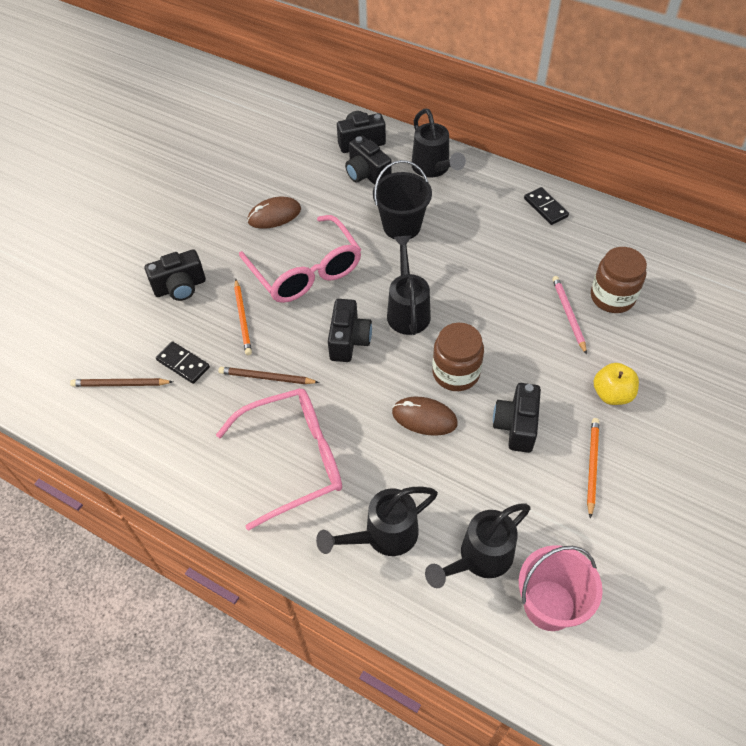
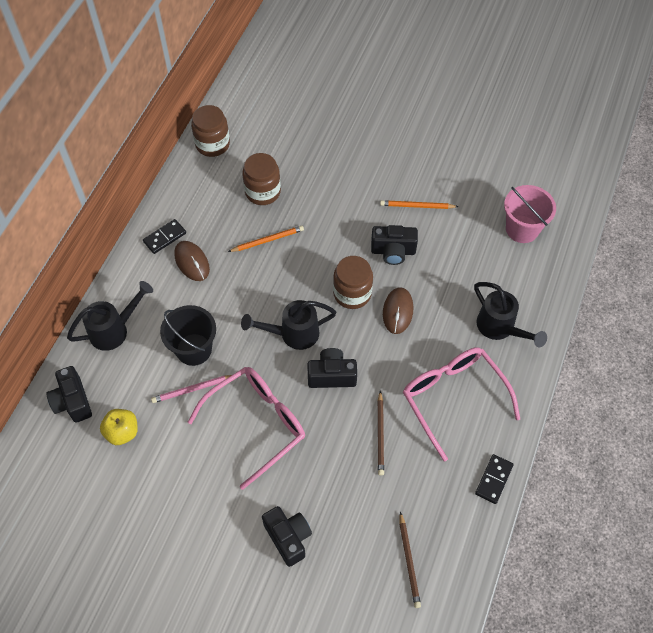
camera: 100 degrees left, 5 degrees up
black domino [156,341,210,384] -> black domino moved to [475,454,514,504]
orange pencil [234,279,252,355] -> orange pencil moved to [228,226,304,252]
brown mouse [247,197,301,229] -> brown mouse moved to [174,241,210,281]
black camera [345,136,392,185] -> none
black watering can [425,503,531,588] -> none
pink pencil [552,276,587,355] -> pink pencil moved to [151,375,232,403]
yellow apple [594,363,639,405] -> yellow apple moved to [100,409,138,445]
none -> brown jar [191,105,230,157]

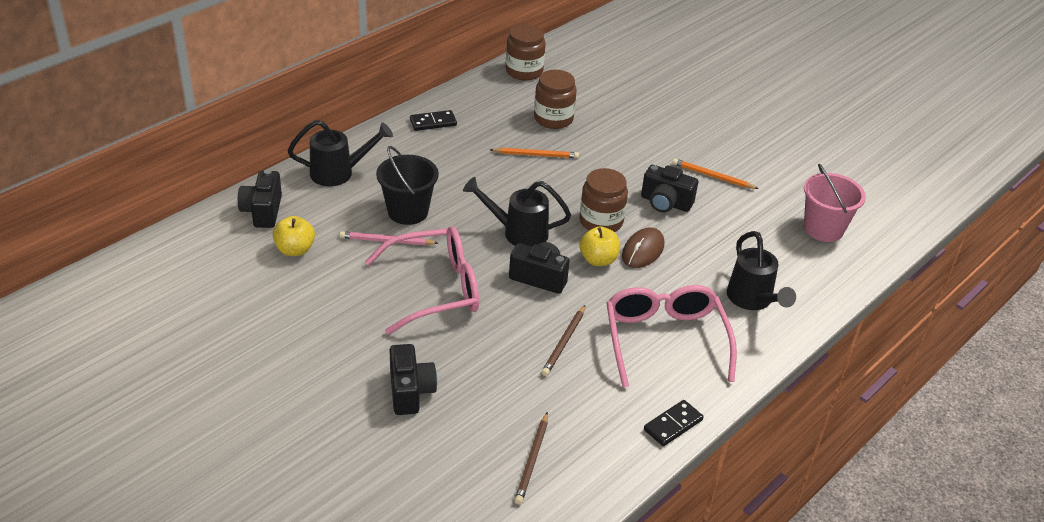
camera: 20 degrees right, 20 degrees down
brown mouse [174,241,210,281] -> none
none -> yellow apple [579,226,620,266]

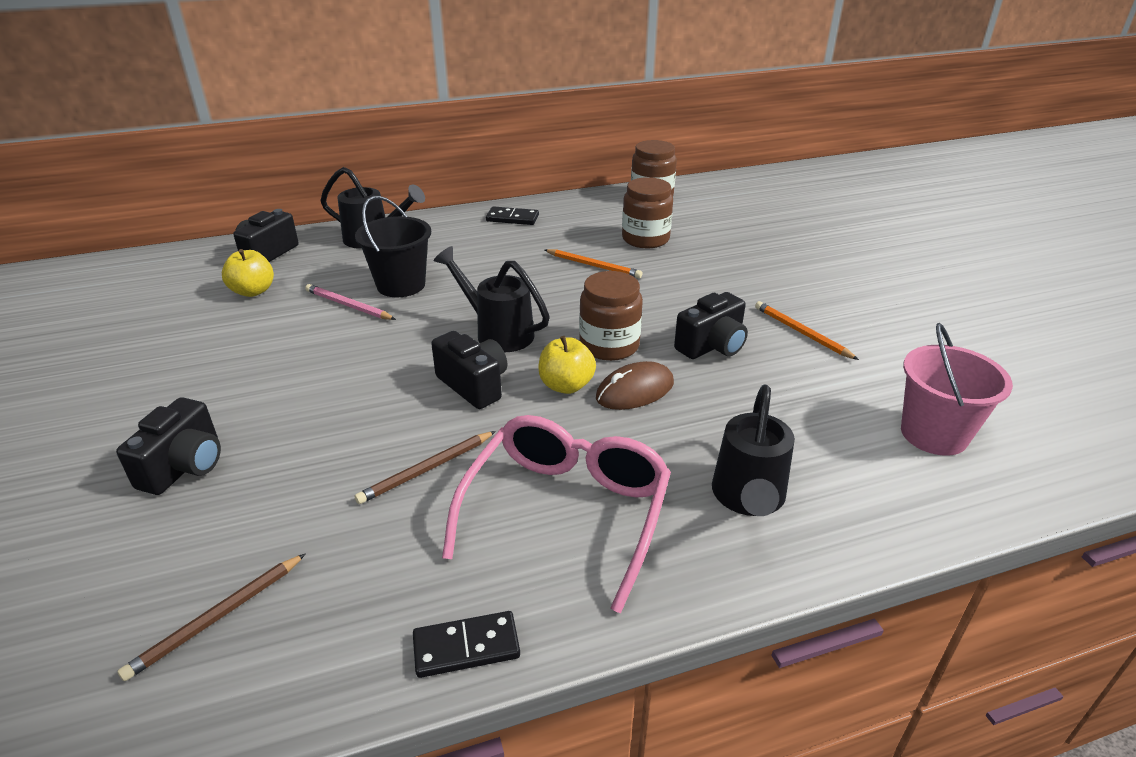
camera: 30 degrees right, 5 degrees down
pink glasses [365,226,479,334] -> none
black camera [641,165,698,212] -> black camera turned 90 degrees counterclockwise [674,292,748,359]

